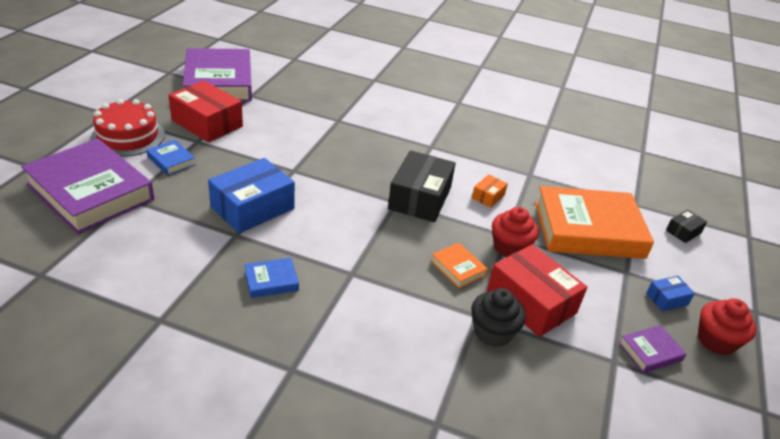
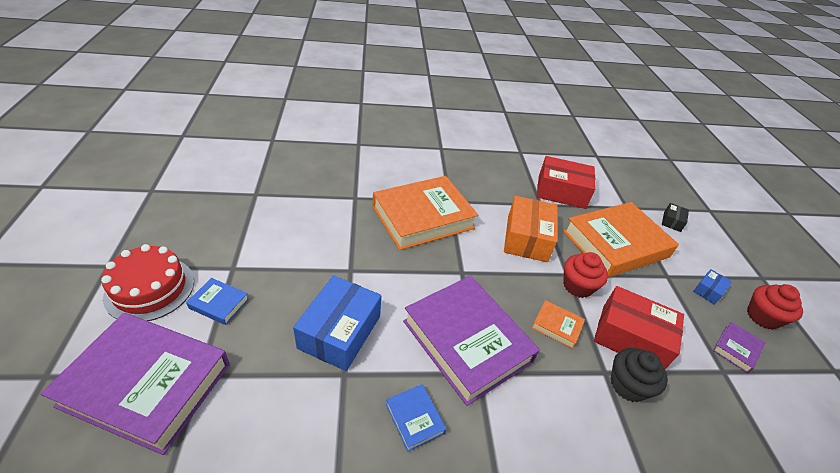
camera: 25 degrees left, 5 degrees up
red box [168,81,243,143] -> red box moved to [537,156,596,209]
purple book [183,48,252,102] -> purple book moved to [403,276,540,406]
blue book [244,258,299,298] -> blue book turned 75 degrees counterclockwise [386,384,446,452]
black box [388,150,456,222] -> none
orange box [472,174,508,208] -> orange box [504,196,557,262], size x2.12
none -> orange book [373,176,478,250]

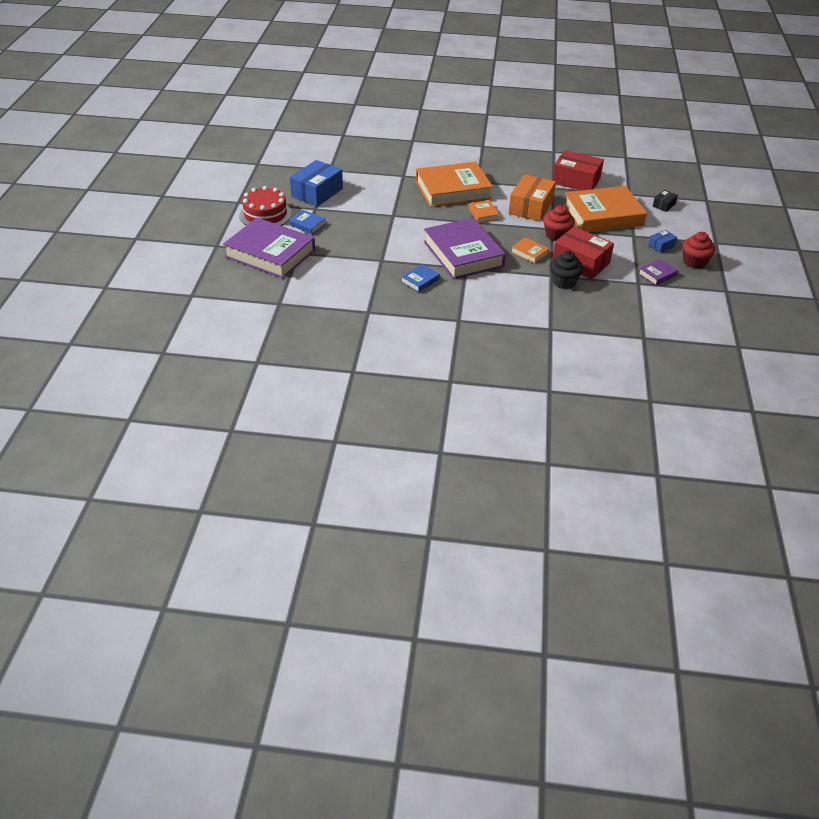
camera: 15 degrees right, 0 degrees up
blue box [293,275,381,371] -> blue box moved to [290,160,343,207]
blue book [386,384,446,452] -> blue book turned 60 degrees clockwise [401,264,440,292]
none -> orange book [468,200,499,223]

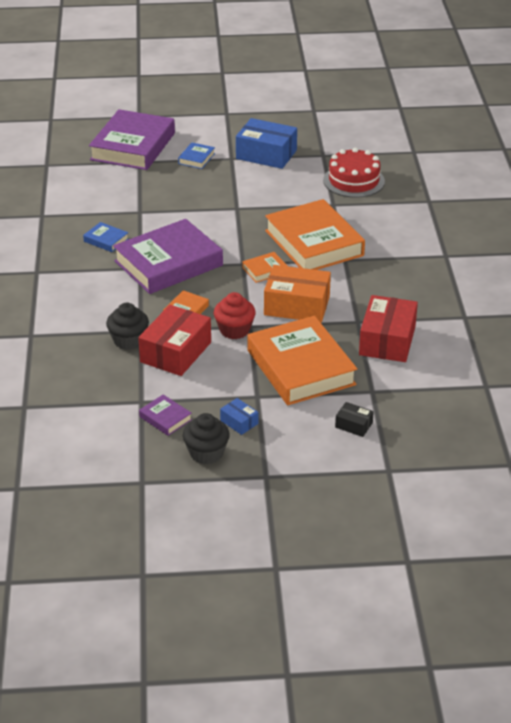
camera: 80 degrees right, 5 degrees down
red cake [239,186,292,225] -> red cake moved to [323,147,385,198]
red cupcake [682,232,715,269] -> black cupcake [183,413,230,464]

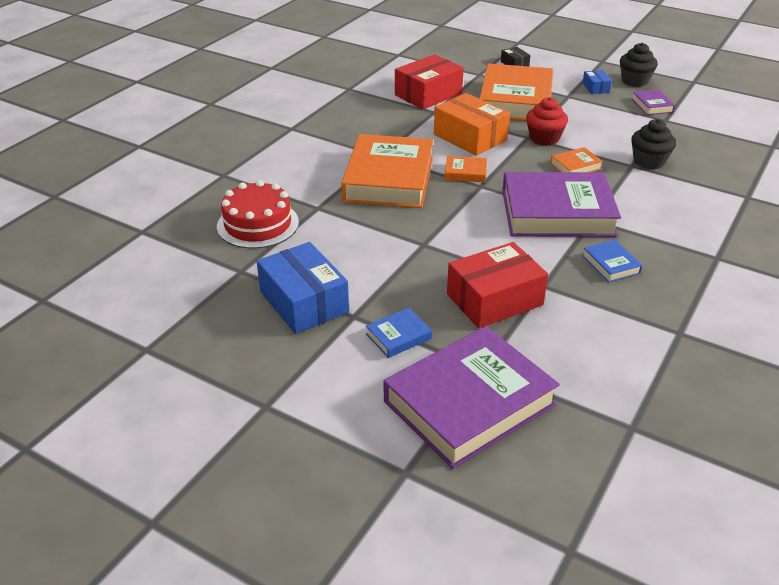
camera: 145 degrees left, 0 degrees up
red box [138,305,211,376] -> red box moved to [447,242,548,328]

